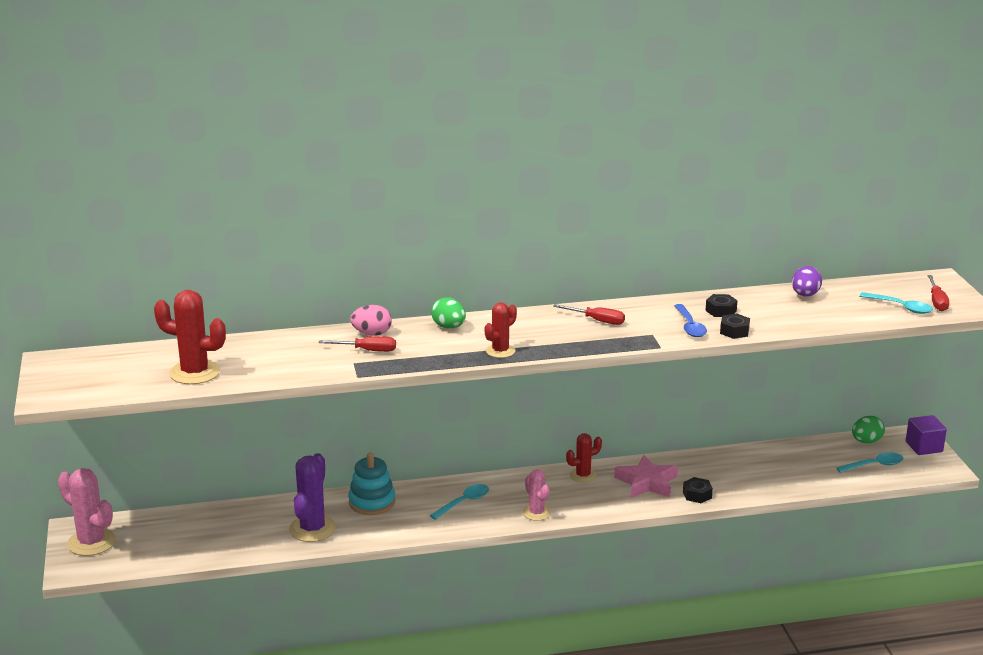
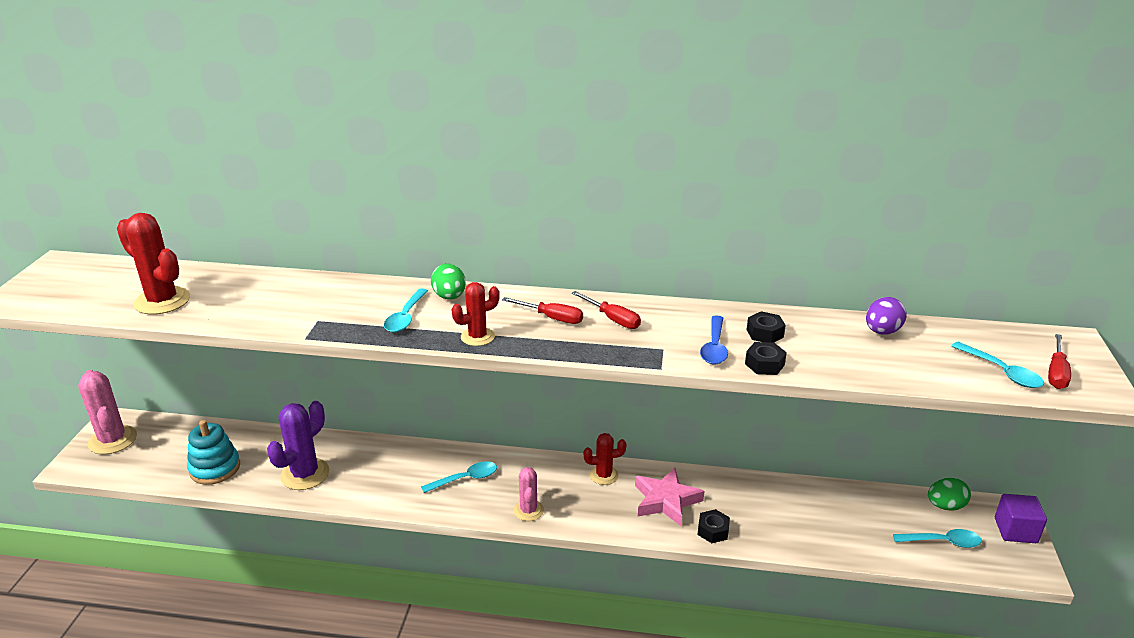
camera: 20 degrees right, 5 degrees up
red screwdriver [318,336,396,352] -> red screwdriver moved to [502,297,583,324]
turquoise stacking toy [348,452,396,515] -> turquoise stacking toy moved to [187,420,240,485]
pink egg [350,305,392,336] -> none
none -> turquoise spoon [384,288,428,332]

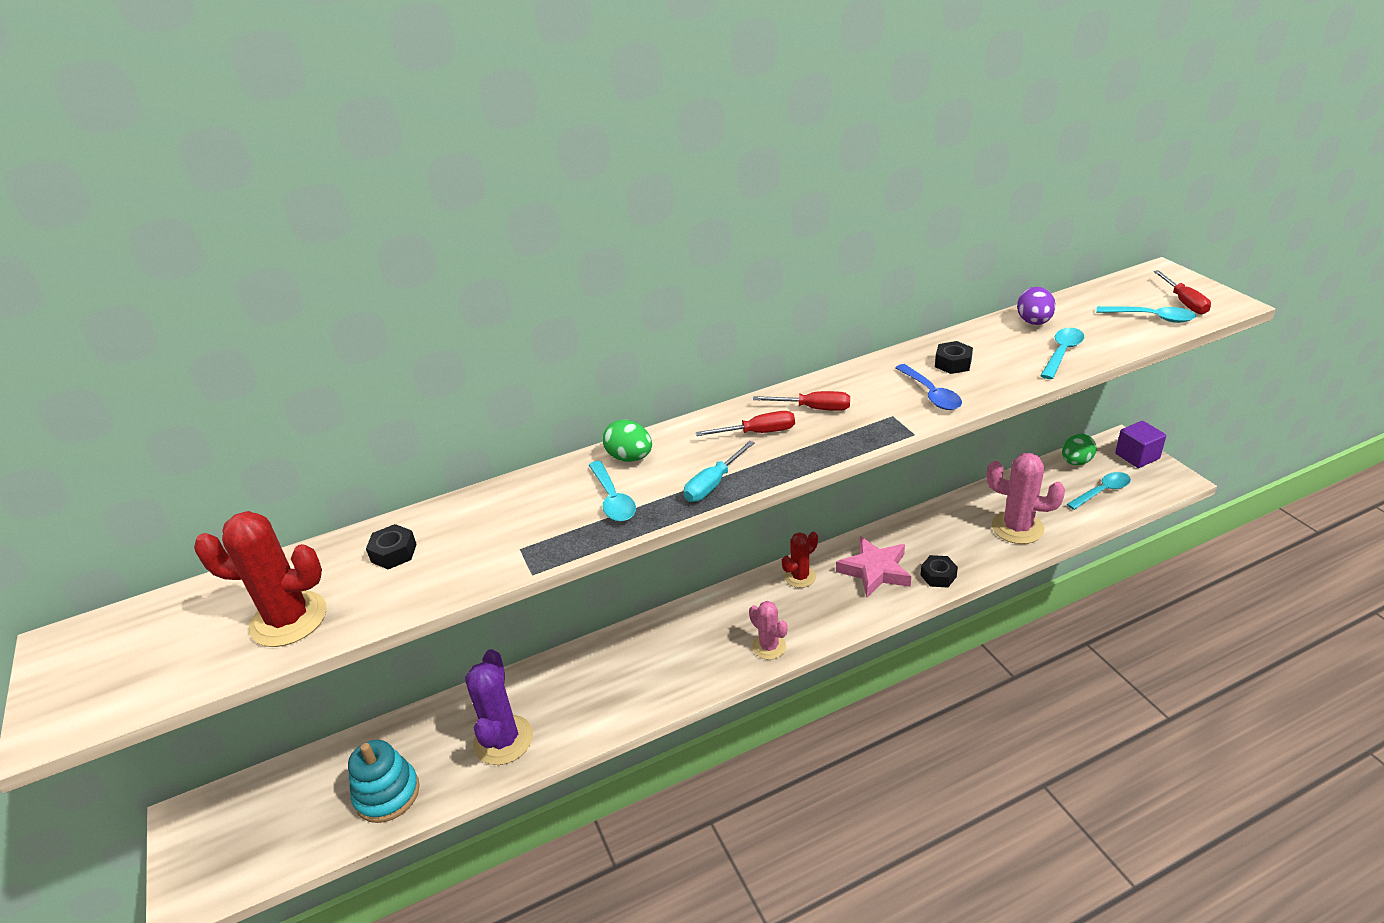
camera: 30 degrees left, 5 degrees up
pink cactus [78,370,137,455] -> pink cactus moved to [987,453,1065,544]
turquoise spoon [421,461,497,493] -> turquoise spoon moved to [1040,328,1084,379]
red cactus [451,282,500,346] -> turquoise screwdriver [684,441,755,502]
black nut [745,342,787,375] -> black nut moved to [366,524,417,569]

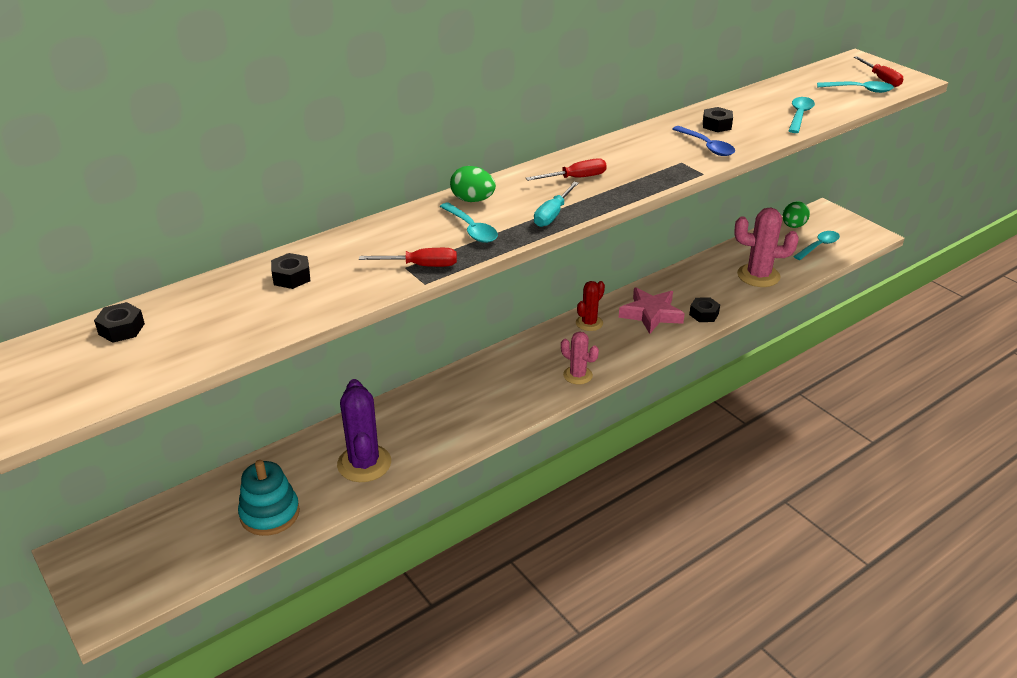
camera: 15 degrees left, 0 degrees up
red cactus [194,511,327,647] -> none
red screwdriver [753,391,850,411] -> red screwdriver moved to [359,248,457,267]
purple egg [1017,287,1056,325] -> none
purple cube [1115,421,1166,468] -> none
none -> black nut [94,302,145,343]

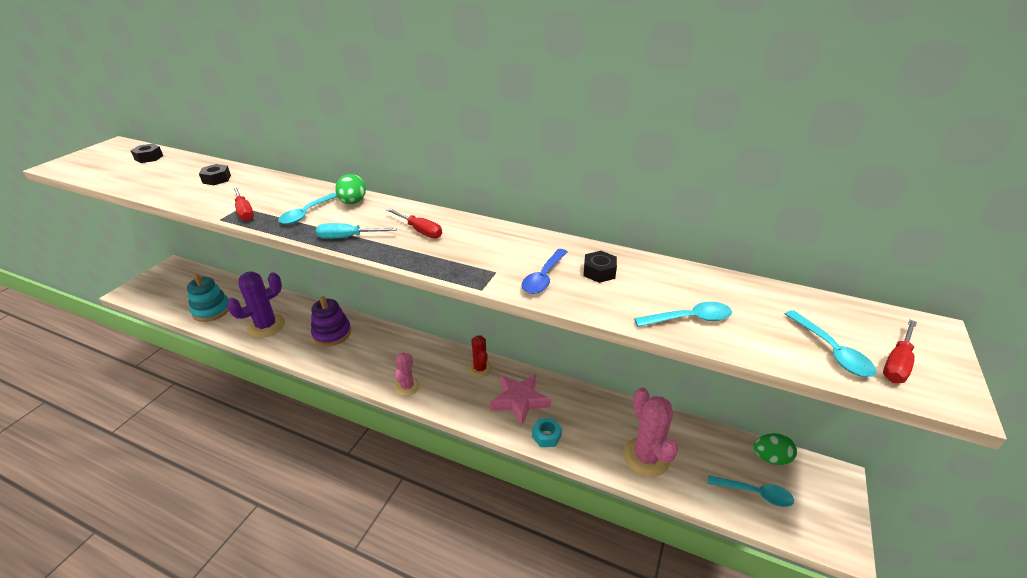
camera: 60 degrees right, 0 degrees up
red cactus [576,281,605,331] -> red cactus turned 60 degrees clockwise [468,335,492,377]
black nut [689,297,720,322] -> turquoise nut [532,418,562,447]
none -> purple stacking toy [311,296,351,346]

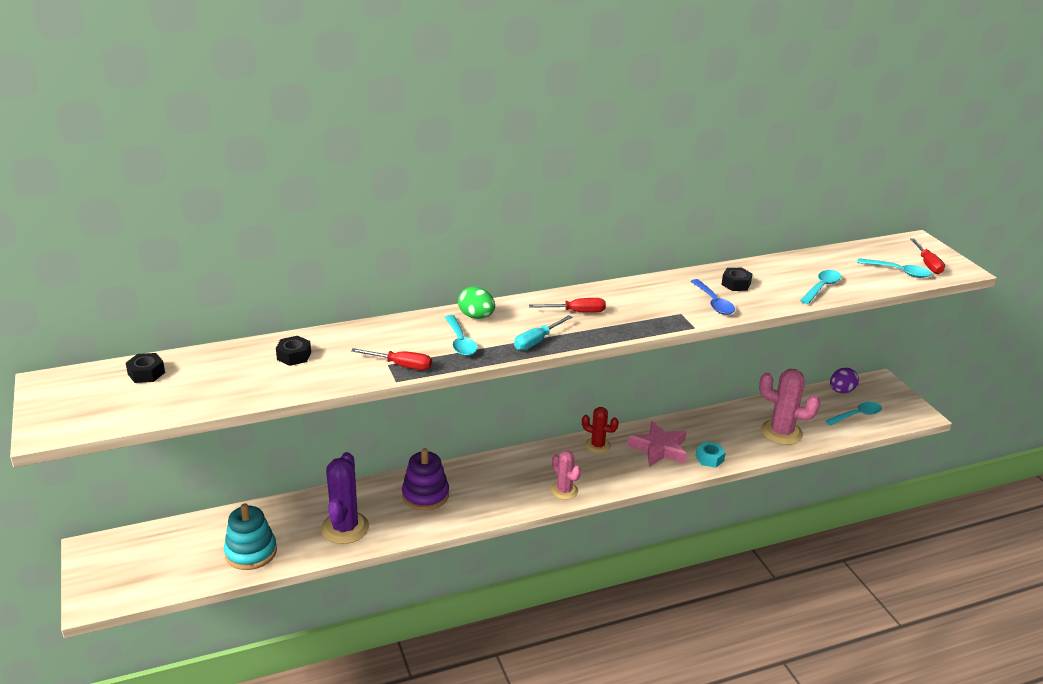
camera: 45 degrees left, 5 degrees down
green egg [754,433,797,465] -> purple egg [830,368,859,393]

